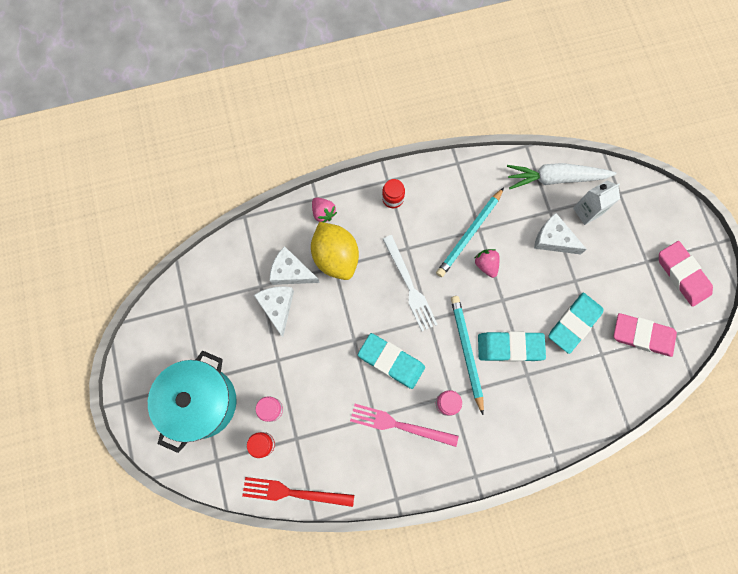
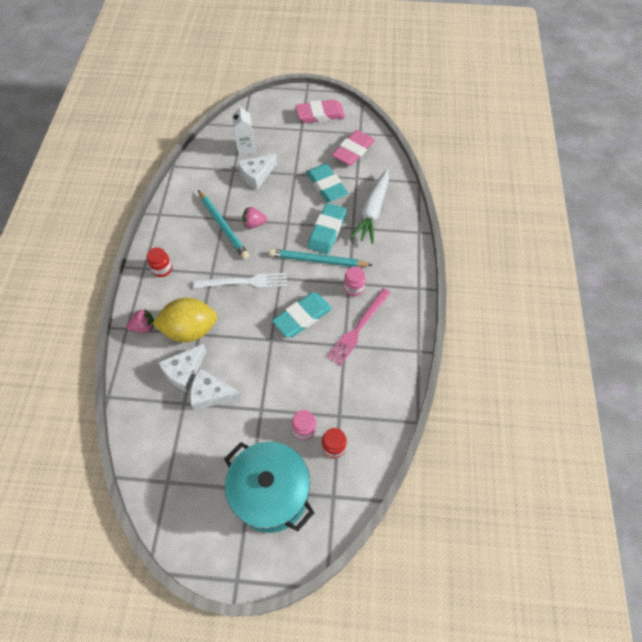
camera: 70 degrees left, 15 degrees down
red fork [242,477,354,507] -> none
white carrot [507,163,617,189] -> white carrot moved to [350,169,389,244]

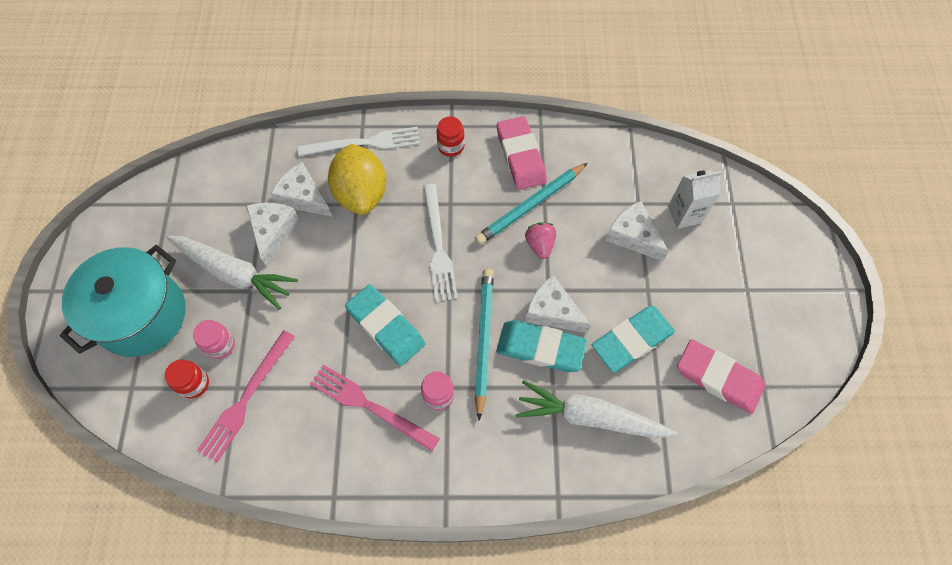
camera: 85 degrees right, 5 degrees up
pink strawberry [126,309,154,333] -> white fork [298,127,420,156]
pink eraser [295,100,345,123] -> pink eraser moved to [497,116,547,190]
none -> white carrot [166,236,298,310]
none -> pink fork [197,330,295,462]
none -> white cheese [525,275,591,333]

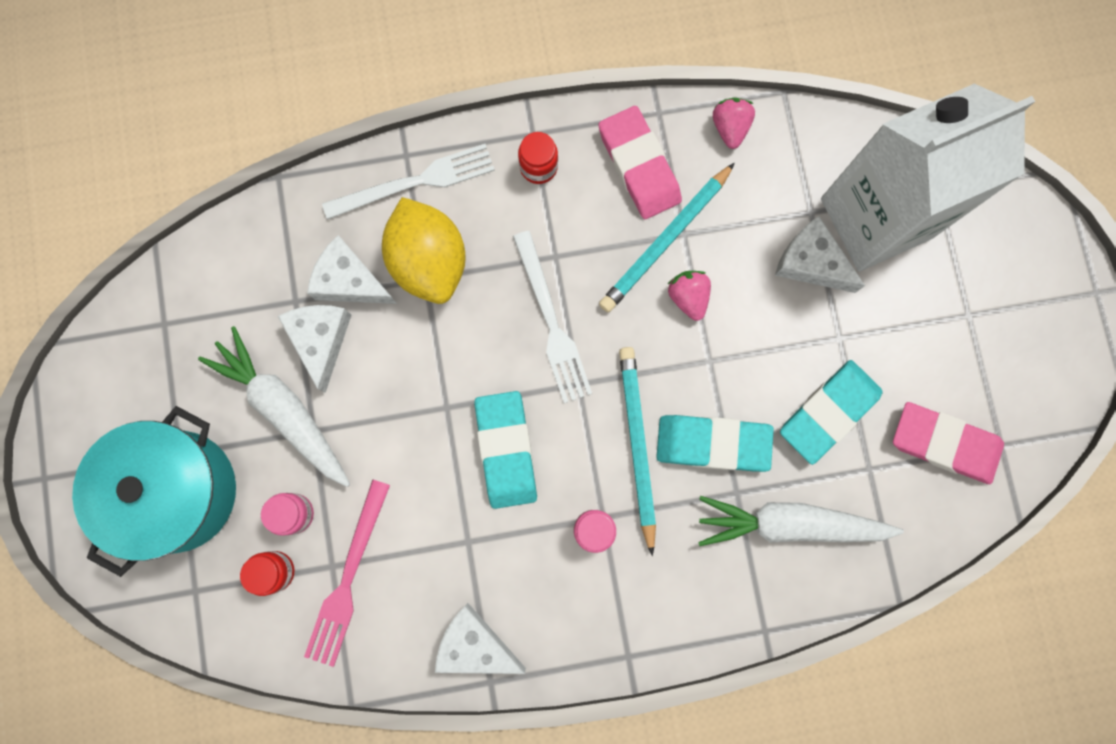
camera: 10 degrees left, 15 degrees up
white carrot [166,236,298,310] -> white carrot turned 150 degrees counterclockwise [198,326,350,487]
pink fork [310,365,440,451] -> none
turquoise eraser [345,284,425,366] -> turquoise eraser turned 45 degrees clockwise [474,391,537,509]
white cheese [525,275,591,333] -> white cheese moved to [435,603,526,674]
white carton [668,170,722,229] -> white carton [821,84,1036,271], size x2.29
none -> pink strawberry [713,98,755,149]

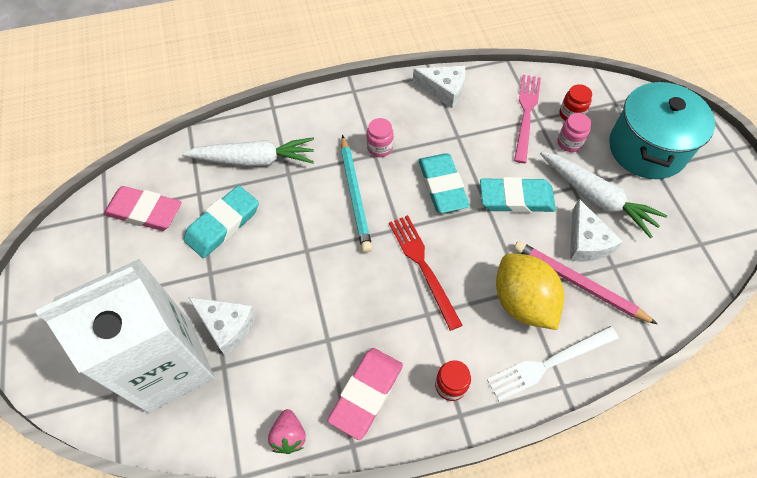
camera: 175 degrees right, 20 degrees down
white cheese [307,235,397,304] -> pink pencil [514,241,657,324]
white fork [513,231,592,403] -> red fork [389,215,462,331]
pink eraser [598,106,682,219] -> pink eraser turned 60 degrees clockwise [328,348,403,440]
turquoise pencil [599,163,735,312] -> none
turquoise eraser [656,415,774,472] -> turquoise eraser moved to [480,177,556,213]
pink strawberry [668,271,711,321] -> none

